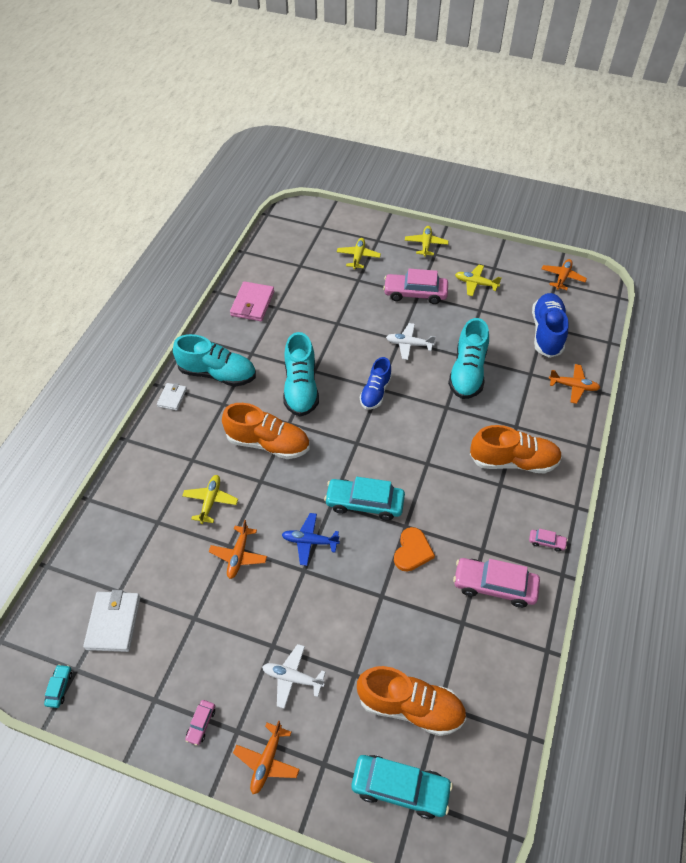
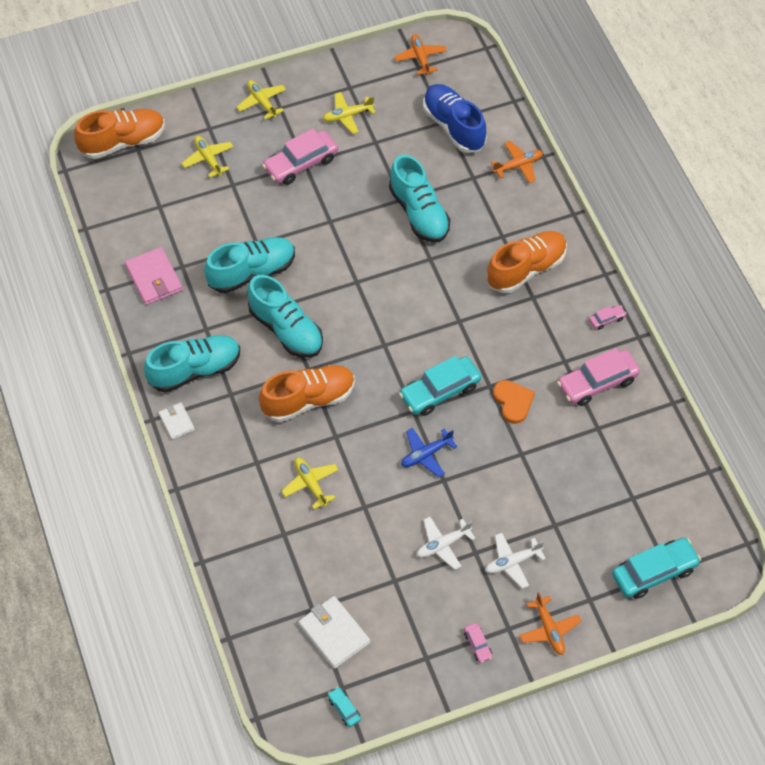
camera: 40 degrees left, 5 degrees up
orange plane [209,520,267,579] -> none
orange shoe [357,666,466,736] -> orange shoe moved to [74,109,165,159]
blue shoe [360,357,392,410] -> none
white plane [386,323,436,360] -> white plane moved to [417,517,476,570]
none -> turquoise shoe [204,237,295,293]

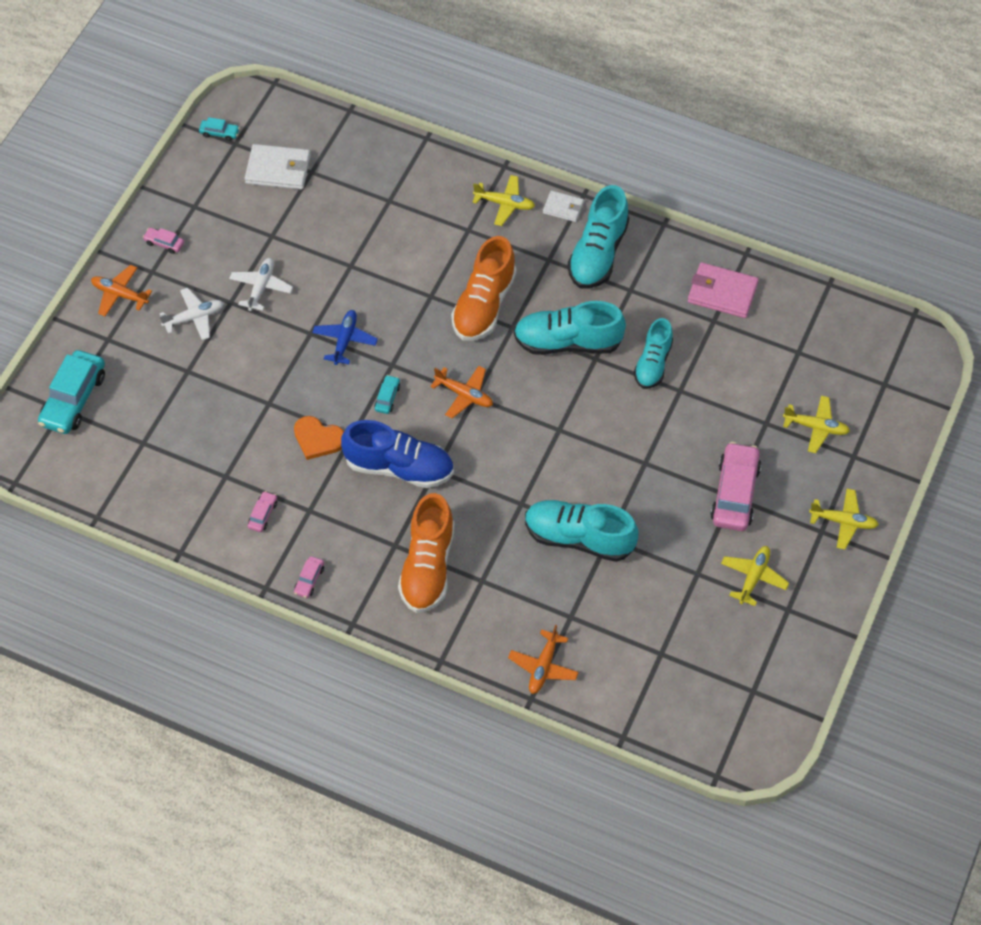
camera: 135 degrees right, 0 degrees up
orange shoe [74,109,165,159] -> none
turquoise shoe [204,237,295,293] -> turquoise shoe [634,318,673,389], size x0.65
yellow plane [281,457,339,509] -> yellow plane moved to [473,175,535,226]
orange plane [394,34,447,75] -> orange plane moved to [430,366,493,418]
turquoise car [399,356,481,416] -> turquoise car [374,375,400,414], size x0.46
blue shoe [423,84,486,153] -> blue shoe moved to [341,420,454,488]
white plane [485,533,546,589] -> white plane turned 45 degrees clockwise [159,288,224,340]
pink car [557,348,640,406] -> pink car [248,491,277,532], size x0.46

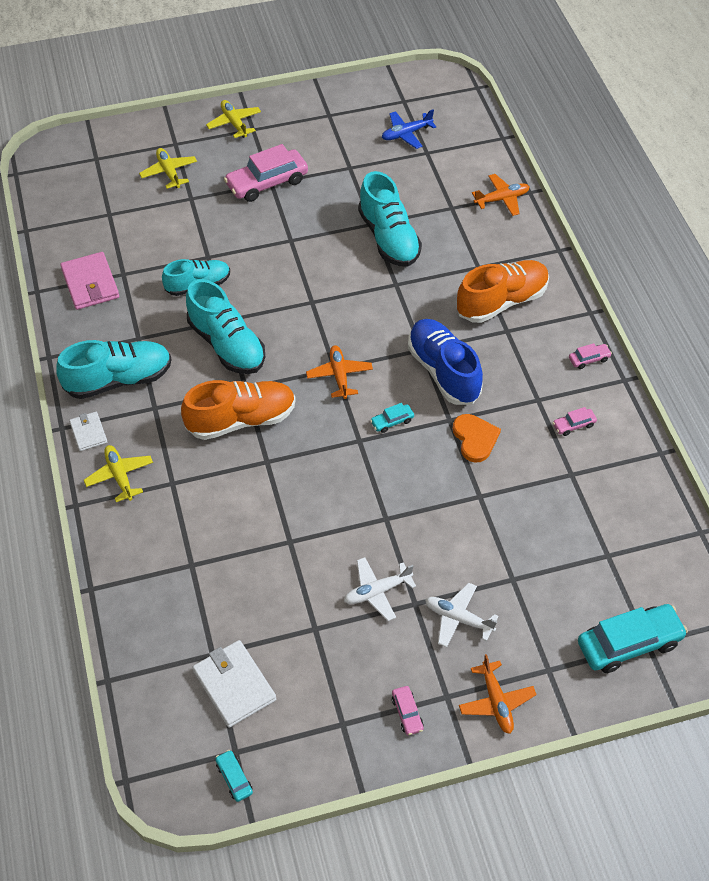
camera: 130 degrees left, 5 degrees down
blue plane [312,310,378,365] -> blue plane moved to [382,109,436,149]
yellow plane [721,546,789,606] -> none

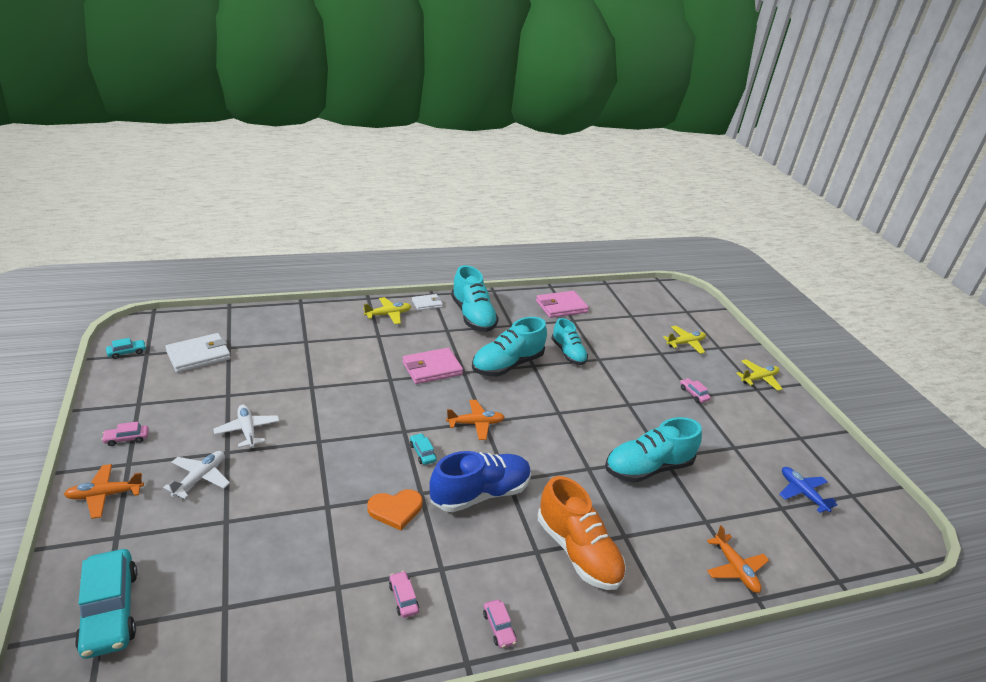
camera: 85 degrees right, 20 degrees down
orange shoe [181,380,296,440] -> pink wallet [402,348,463,384]
pink car [224,144,308,202] -> pink car [680,378,711,403], size x0.46

